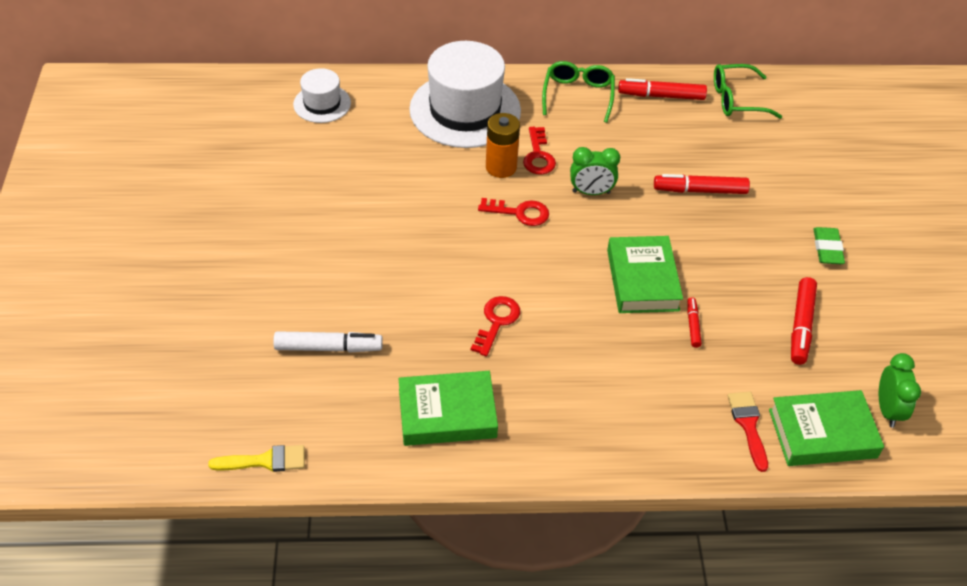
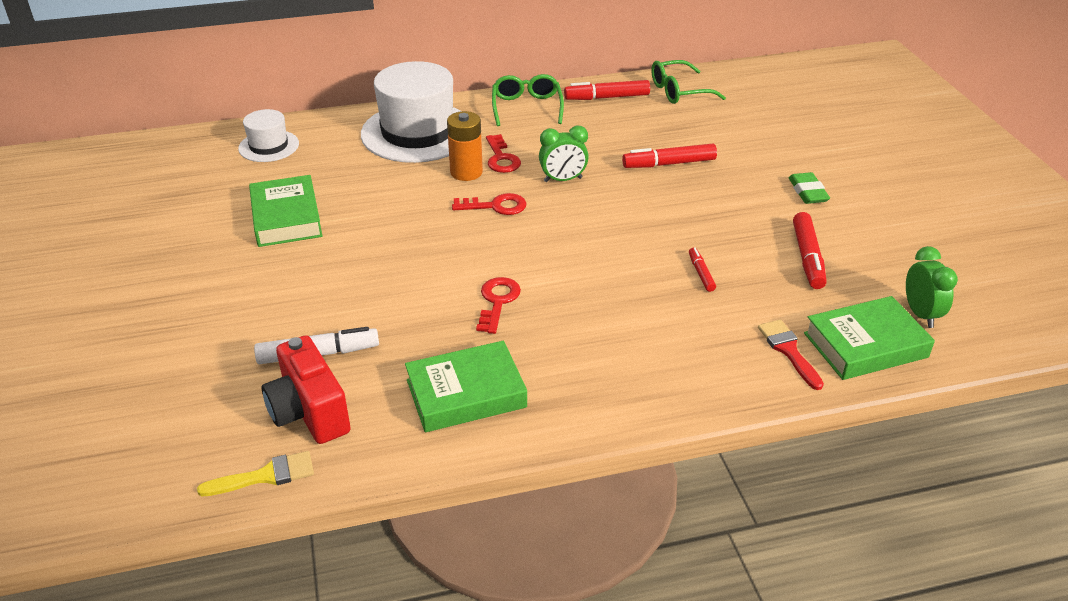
camera: 10 degrees left, 10 degrees down
green book [607,236,683,313] -> green book moved to [249,175,322,247]
none -> red camera [262,335,351,444]

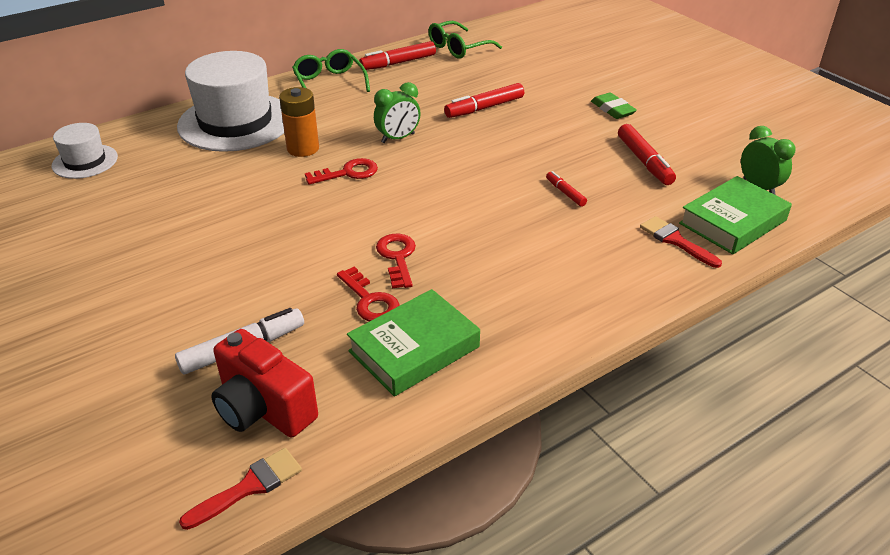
camera: 20 degrees left, 0 degrees up
yellow brush [197,451,314,496] -> red brush [179,448,302,530]
green book [249,175,322,247] -> none
red key [486,134,521,173] -> red key moved to [337,266,400,322]

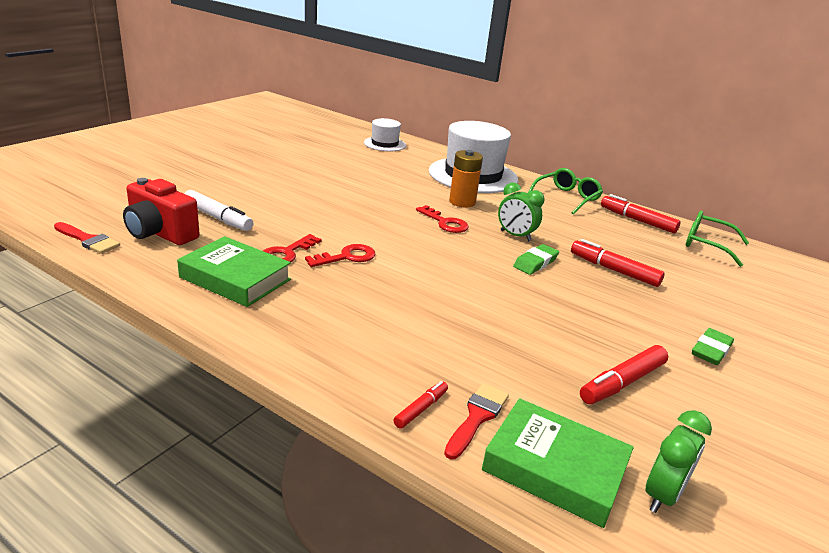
camera: 65 degrees right, 10 degrees down
red camera [211,329,318,438] -> red camera turned 75 degrees counterclockwise [123,178,200,245]
red marker [546,171,587,207] -> red marker moved to [393,381,448,429]
none -> green eraser [513,244,559,275]

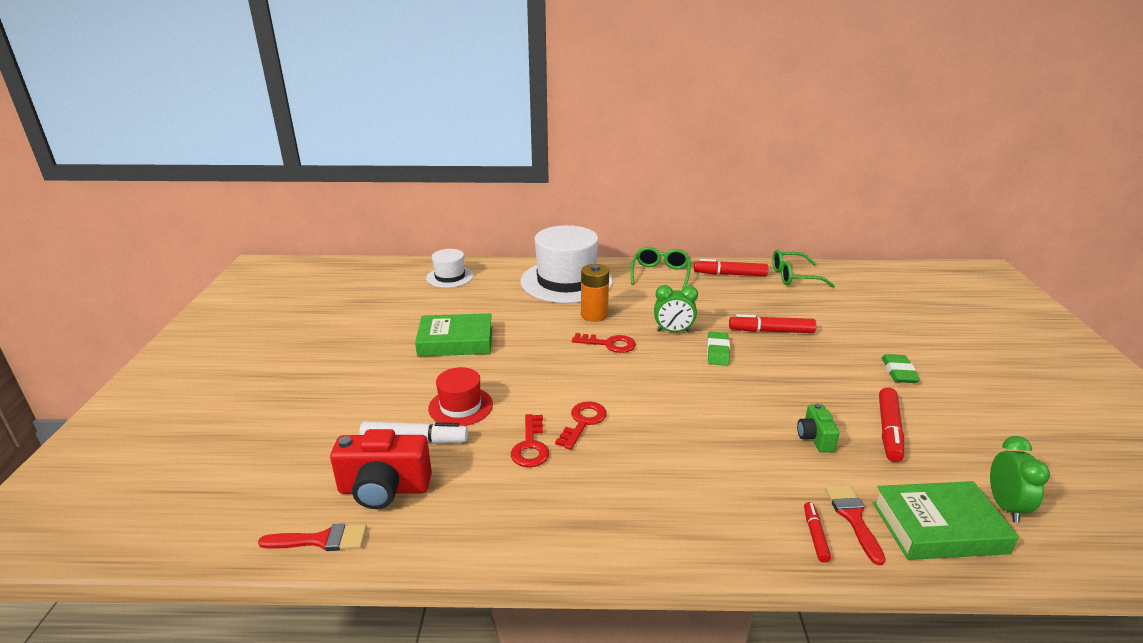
camera: 30 degrees left, 0 degrees up
green book [177,236,291,307] -> green book moved to [415,313,492,357]
none -> red hat [428,367,493,426]
none -> green camera [797,403,840,453]

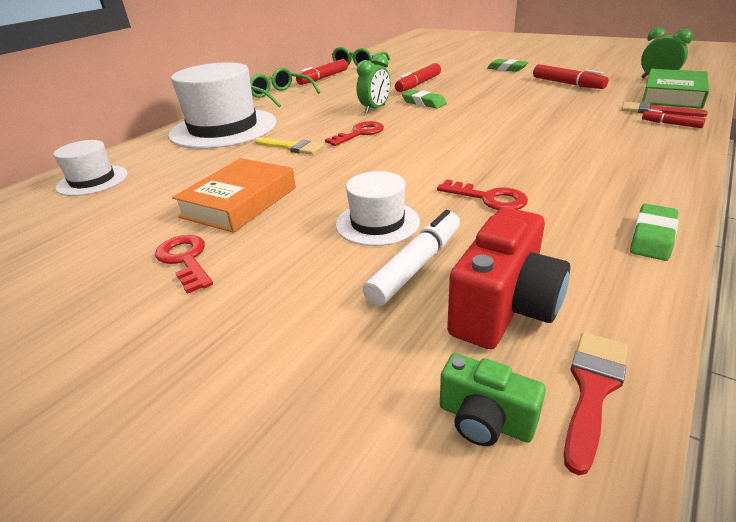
camera: 55 degrees left, 5 degrees up
green book [415,313,492,357] -> orange book [172,158,296,233]
red hat [428,367,493,426] -> white hat [336,171,420,246]
red key [555,401,607,450] -> red key moved to [155,235,213,294]
orange battery [581,264,609,322] -> none
green camera [797,403,840,453] -> green camera moved to [440,353,546,446]
none -> yellow brush [255,137,324,155]
none -> green eraser [630,204,679,261]

